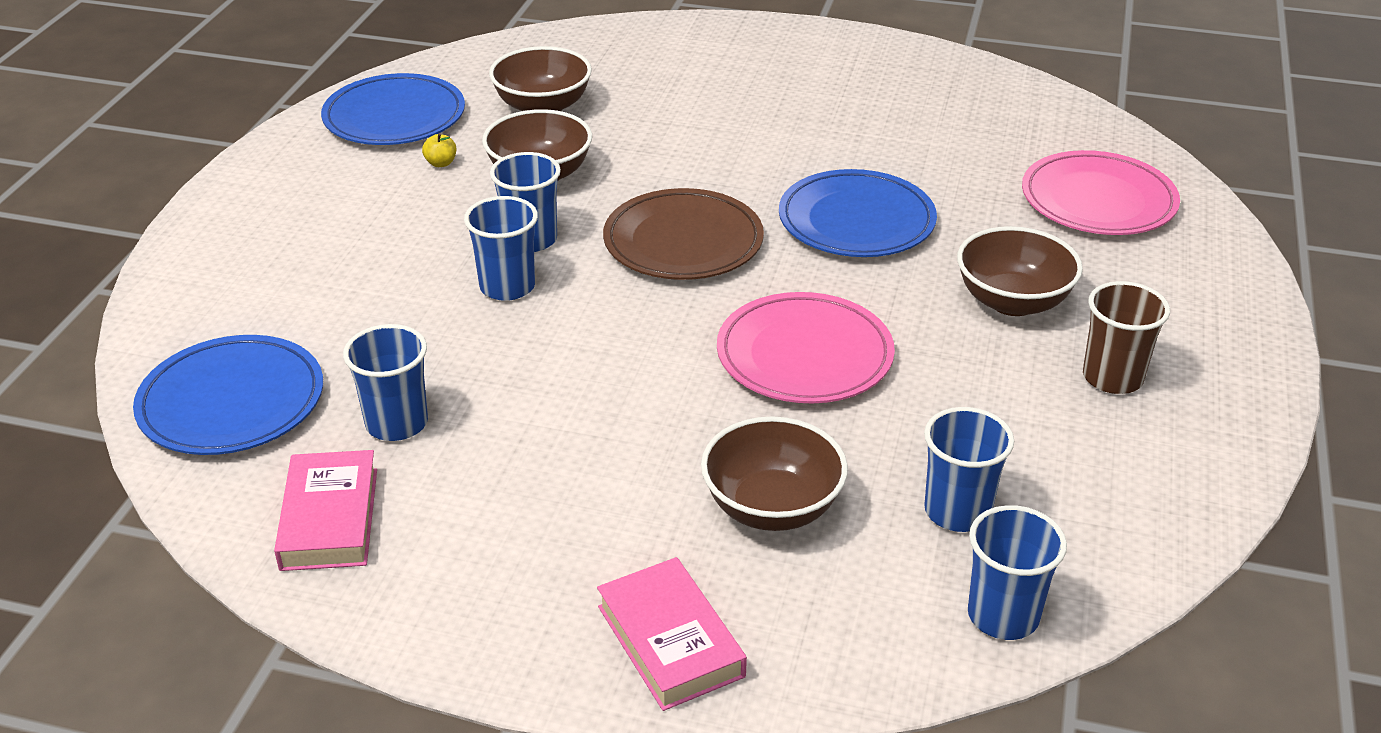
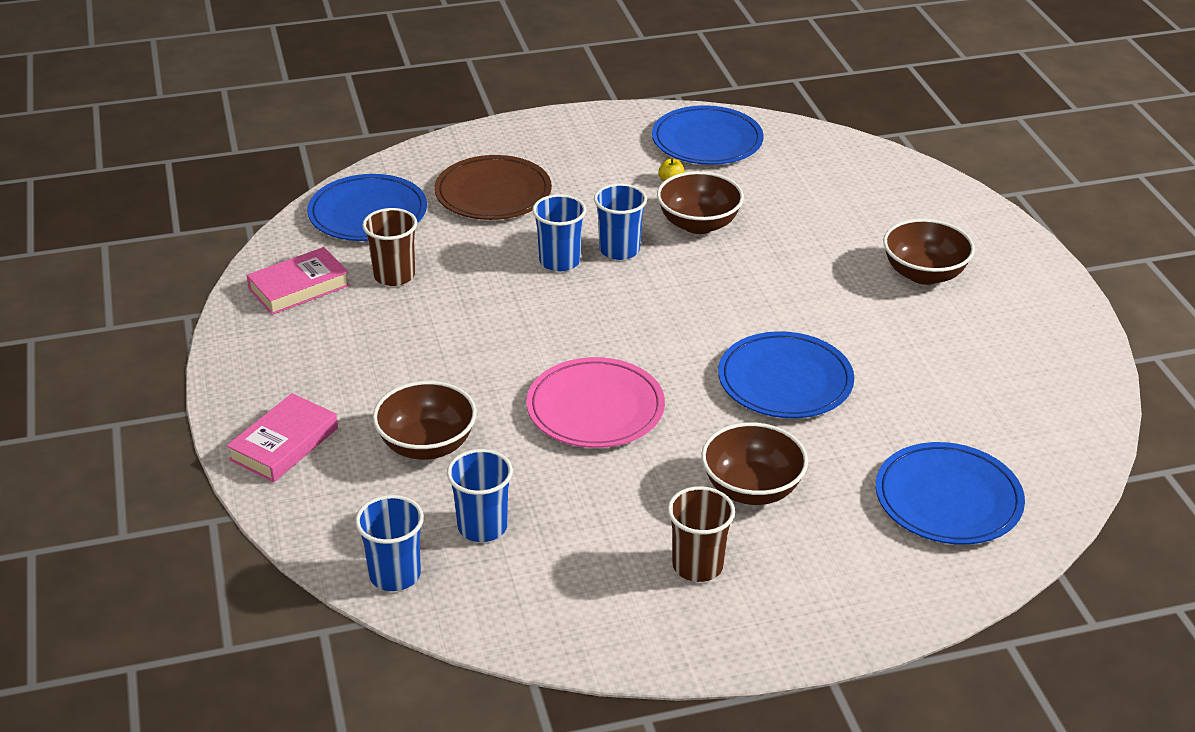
camera: 60 degrees right, 0 degrees up
blue cup [343,324,428,441] -> brown cup [362,208,417,286]
brown bowl [489,46,592,111] -> brown bowl moved to [883,219,975,285]
brown plate [603,188,764,280] -> brown plate moved to [435,155,552,220]
pink plate [1022,150,1180,235] -> blue plate [876,442,1025,545]

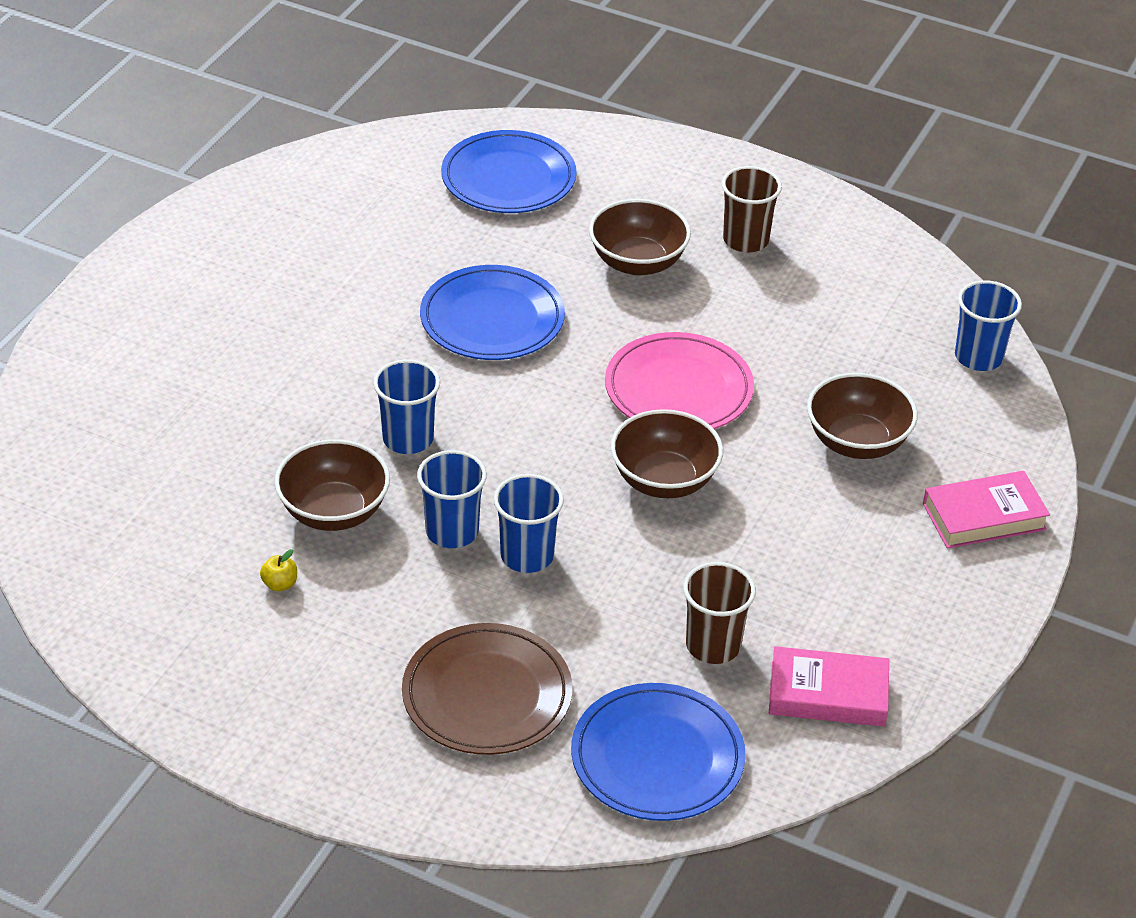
camera: 140 degrees left, 5 degrees up
blue cup [447,449,513,542] -> blue cup moved to [373,359,440,454]
blue plate [652,105,764,165] -> none
brown bowl [883,219,975,285] -> brown bowl moved to [611,409,723,498]

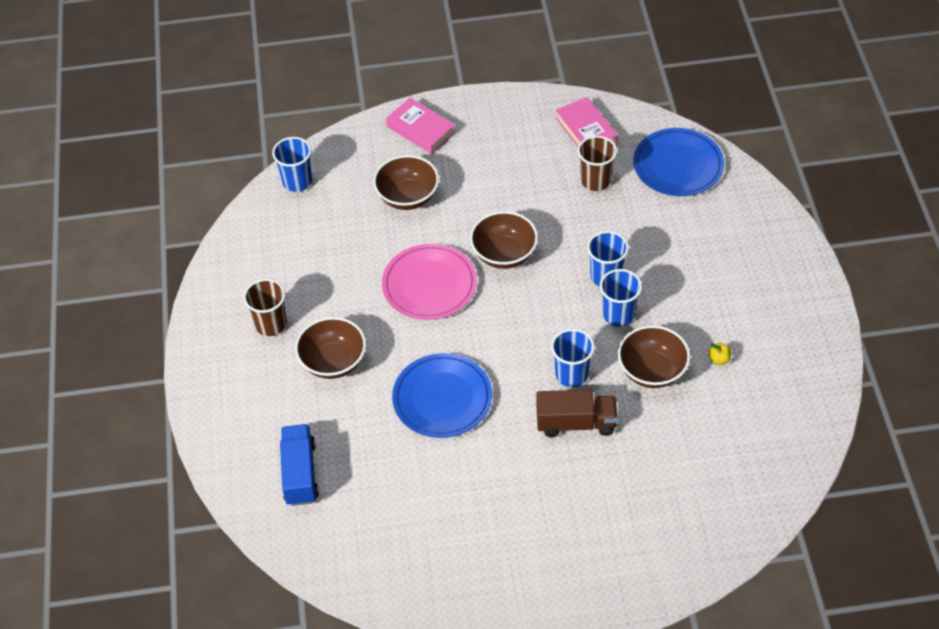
camera: 120 degrees left, 10 degrees up
brown plate [402,623,572,755] -> none
blue plate [441,130,577,213] -> blue truck [280,424,319,506]
none -> brown truck [537,390,618,437]

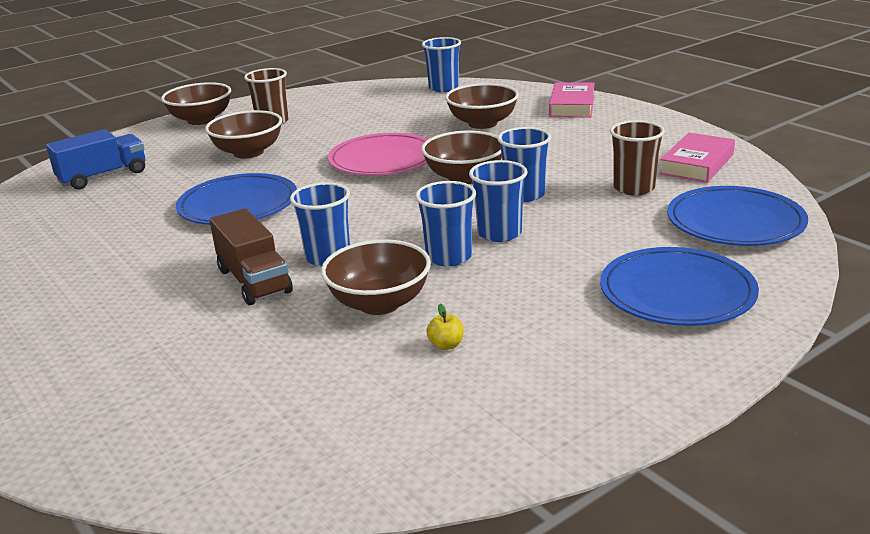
camera: 60 degrees right, 25 degrees down
none -> brown bowl [161,82,231,125]
none -> blue cup [497,127,551,202]
none -> blue plate [600,247,759,326]

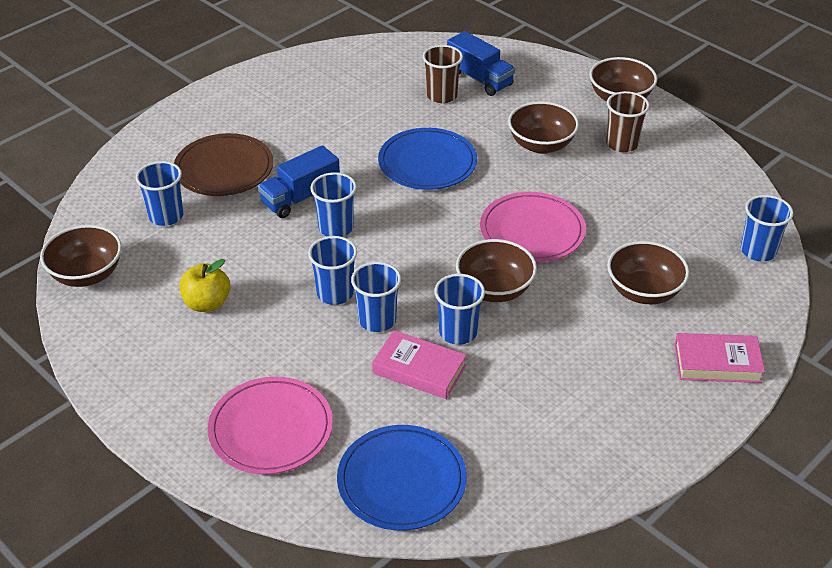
camera: 80 degrees right, 15 degrees up
brown truck [210,208,293,305] -> blue truck [258,145,340,218]
brown bowl [321,239,431,315] -> brown bowl moved to [40,225,122,287]
yellow apple [427,304,464,350] -> yellow apple [179,259,230,312], size x1.95
blue plate [600,247,759,326] -> pink plate [208,377,333,475]
brown cup [610,120,665,196] -> brown cup moved to [422,45,463,103]
pink book [660,133,735,183] -> pink book moved to [372,330,467,399]
none -> blue cup [136,161,184,226]
none -> brown plate [174,133,273,196]

